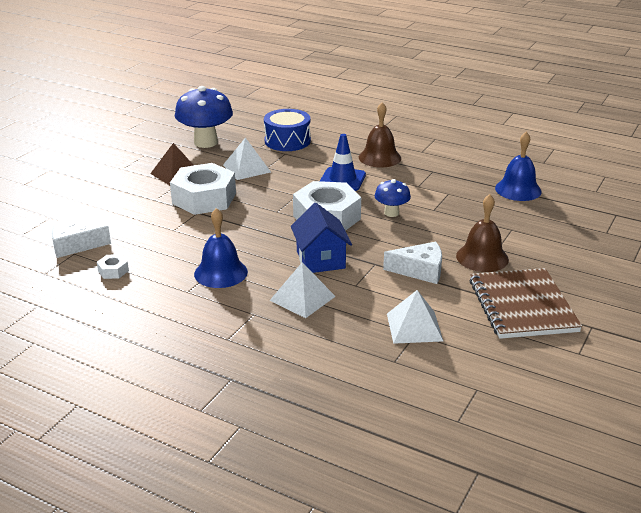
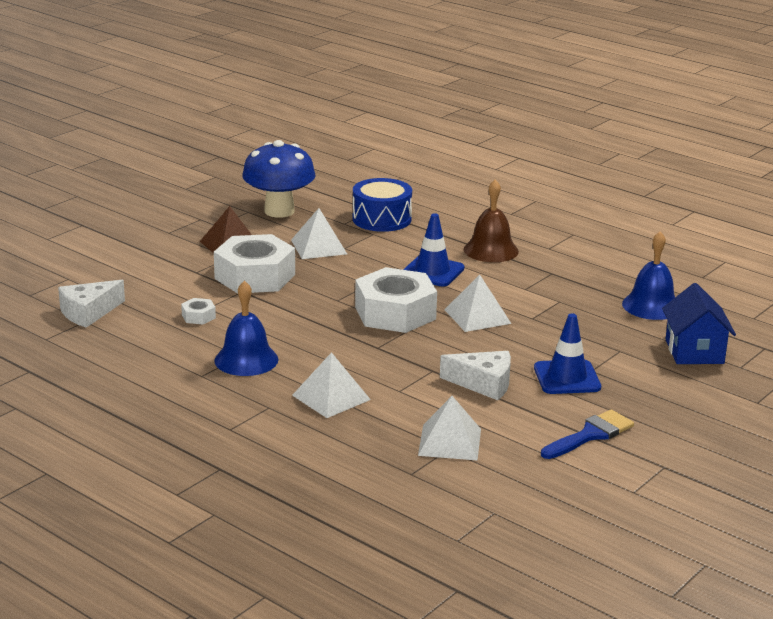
camera: 10 degrees right, 5 degrees down
white cheese [52,218,111,258] -> white cheese turned 45 degrees counterclockwise [58,280,125,328]
white nut [97,254,129,279] -> white nut moved to [181,298,216,325]
blue house [291,203,352,273] -> blue house moved to [662,283,736,364]
blue mushroom [375,179,411,217] -> white pyramid [444,275,511,332]
brown bell [456,194,509,272] -> blue traffic cone [534,313,601,394]
brown notebook [469,268,582,339] -> blue brush [541,409,634,459]

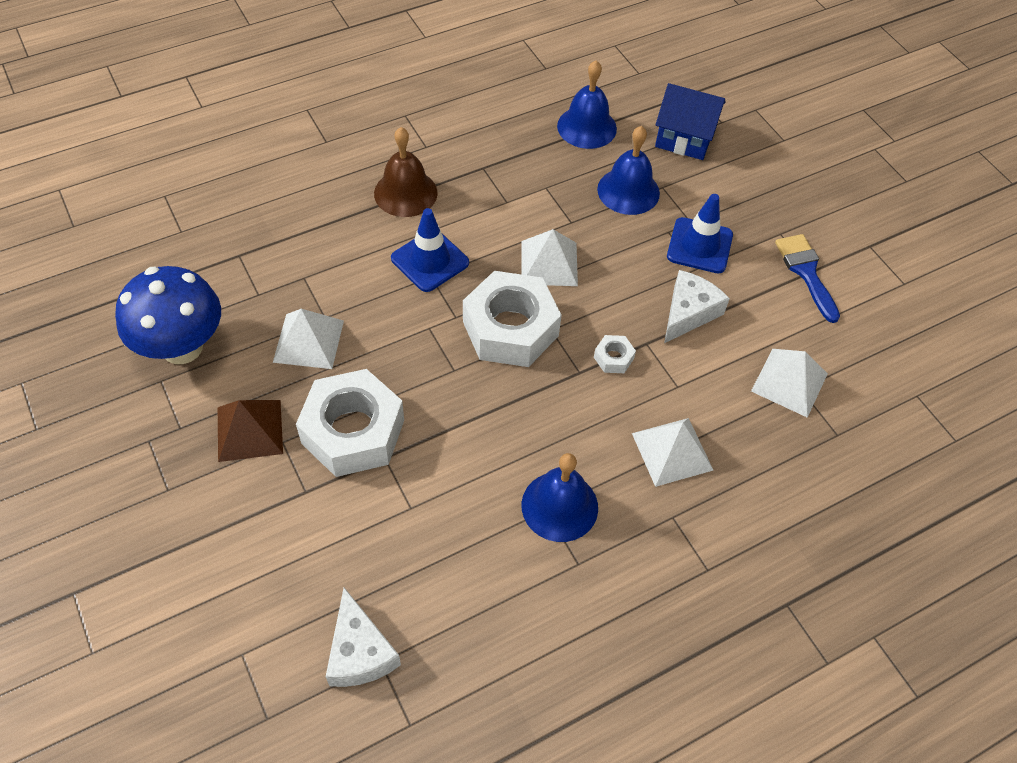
camera: 70 degrees left, 30 degrees up
white nut [181,298,216,325] -> white nut moved to [594,335,636,373]
blue drum [352,178,412,232] -> none
none -> blue bell [597,126,660,215]

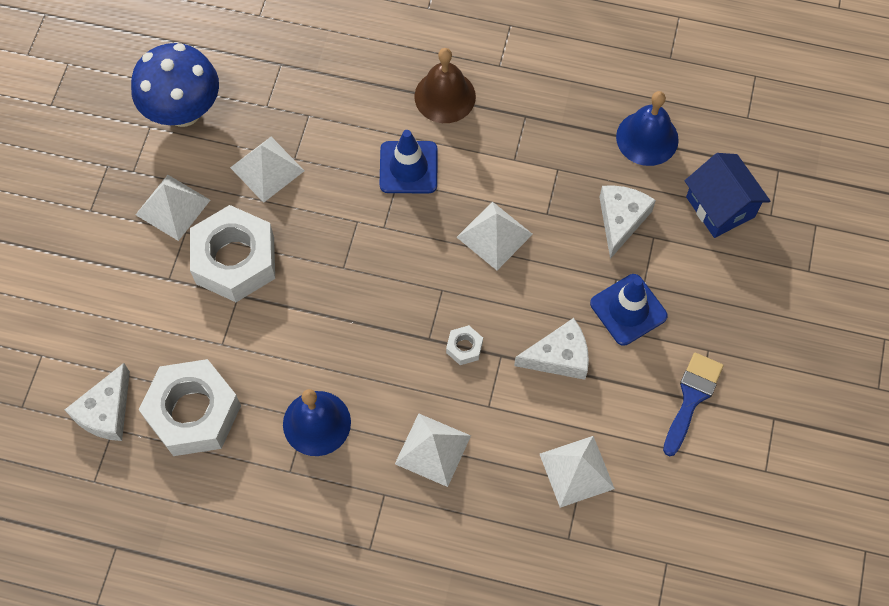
camera: 45 degrees right, 10 degrees up
brown pyramid [218,400,283,462] -> white pyramid [135,175,210,241]
white nut [463,271,562,367] -> white nut moved to [139,359,241,456]
blue bell [597,126,660,215] -> white cheese [599,185,656,259]

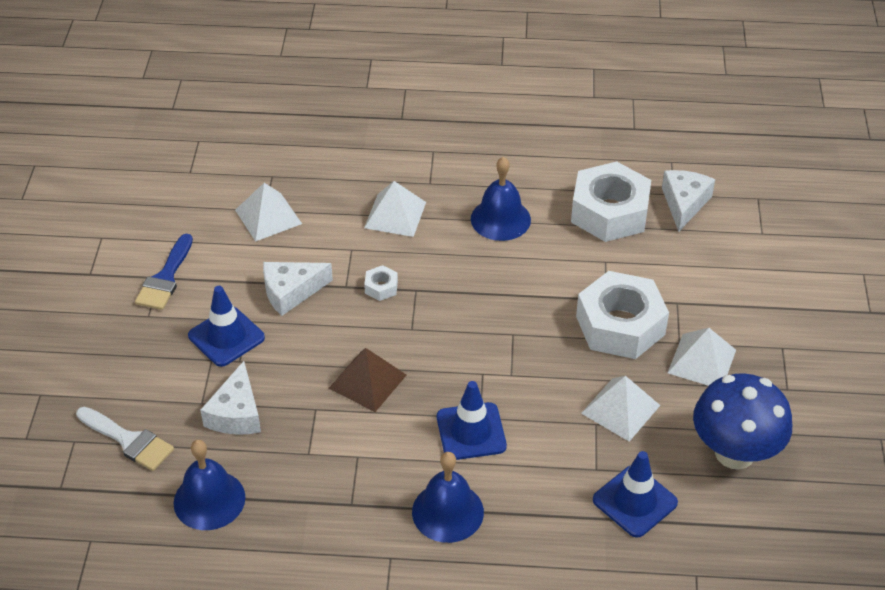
camera: 170 degrees right, 20 degrees down
brown bell [414,48,476,123] -> blue bell [412,452,484,543]
white pyramid [457,201,533,270] -> brown pyramid [329,348,406,412]
blue house [685,153,770,238] -> white brush [76,407,174,471]
none -> blue traffic cone [593,451,678,538]

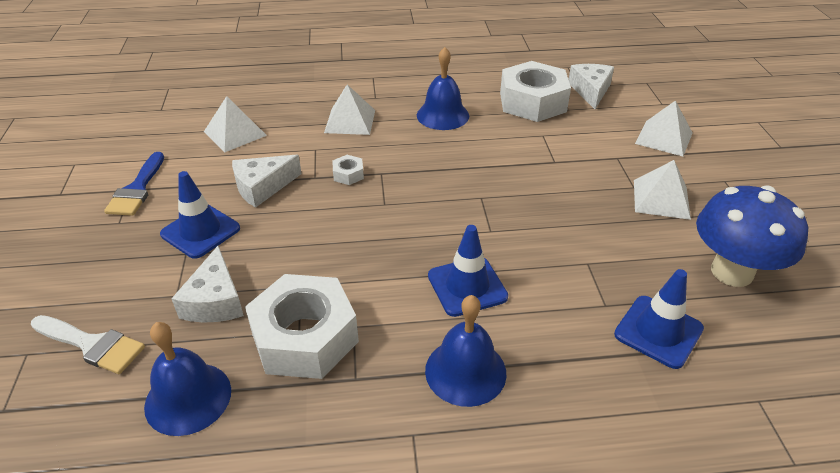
camera: 10 degrees left, 5 degrees down
brown pyramid [329,348,406,412] -> none
white nut [576,271,669,359] -> white nut moved to [245,274,359,379]
white pyramid [581,376,660,442] -> white pyramid moved to [635,100,692,157]

